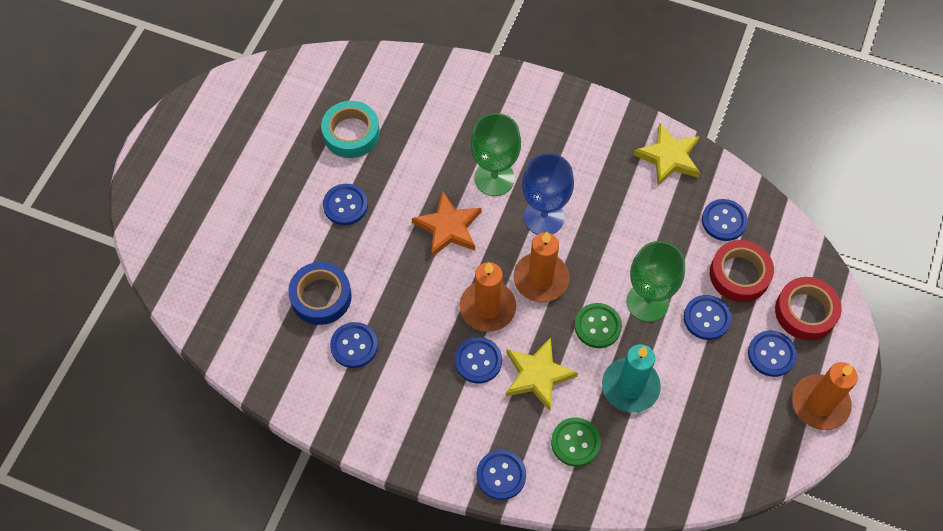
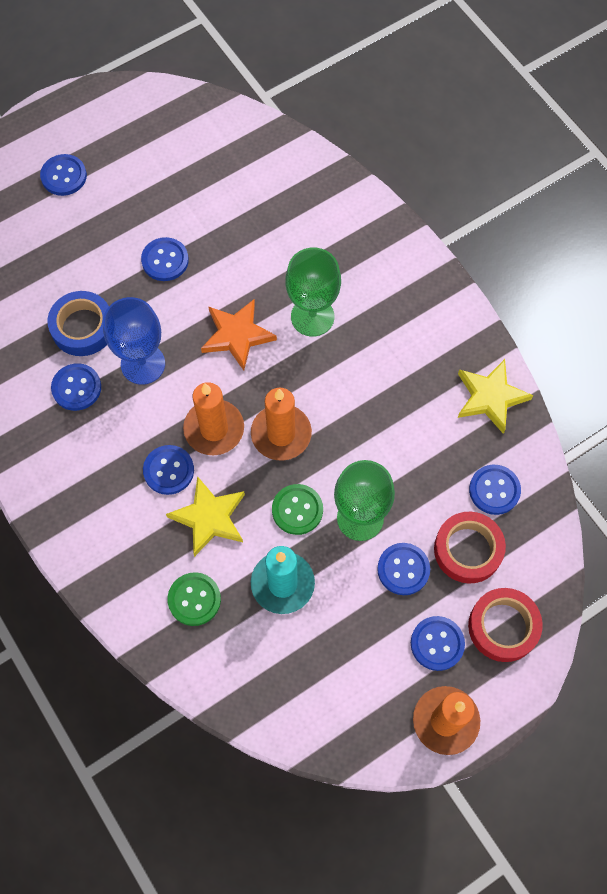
camera: 35 degrees right, 5 degrees up
turquoise tape [321,101,380,158] -> none
blue button [477,450,526,500] -> blue button moved to [40,154,87,196]
blue goblet [522,153,574,235] -> blue goblet moved to [103,297,165,385]

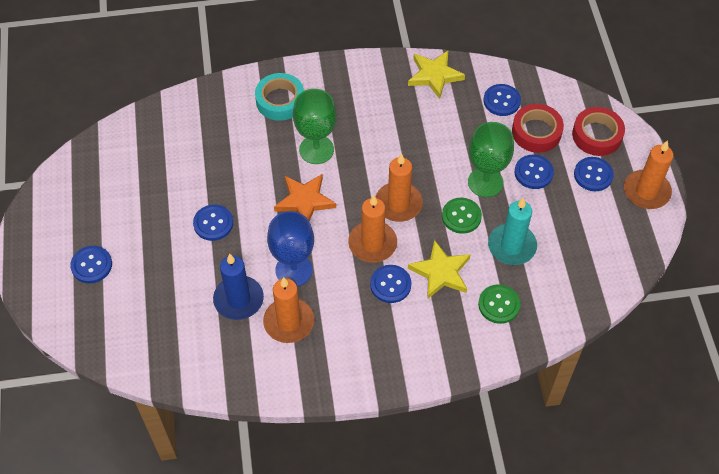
camera: 65 degrees left, 10 degrees down
blue tape [47,291,109,356] -> blue candle [213,253,264,320]
blue button [51,363,101,411] -> orange candle [263,277,314,343]
none -> turquoise tape [255,73,304,121]

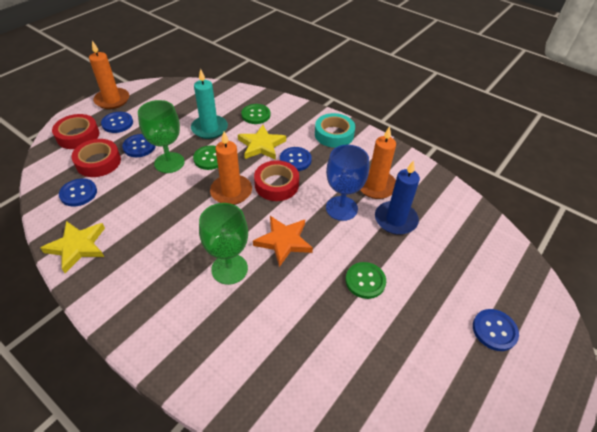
camera: 135 degrees left, 10 degrees down
blue button [193,204,233,241] -> green button [346,262,386,299]
turquoise tape [255,73,304,121] -> turquoise tape moved to [315,113,355,148]
orange candle [348,195,397,263] -> red tape [254,160,299,201]

